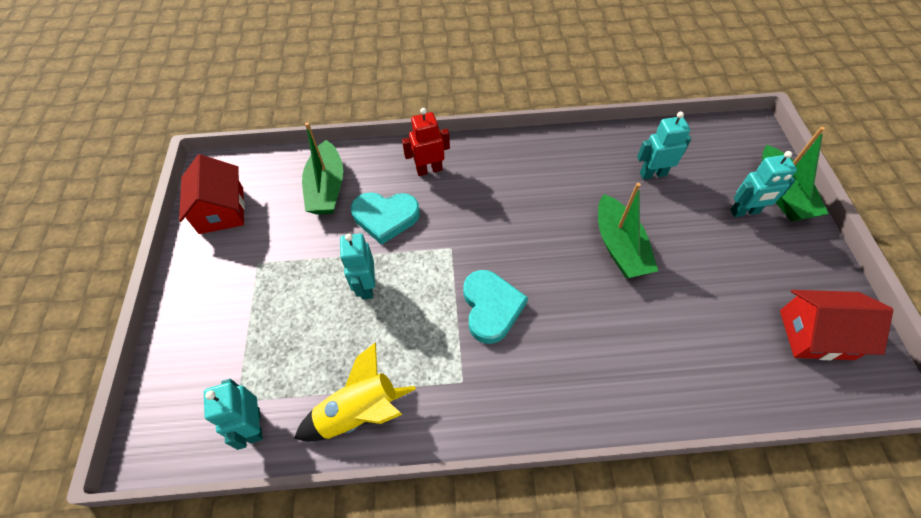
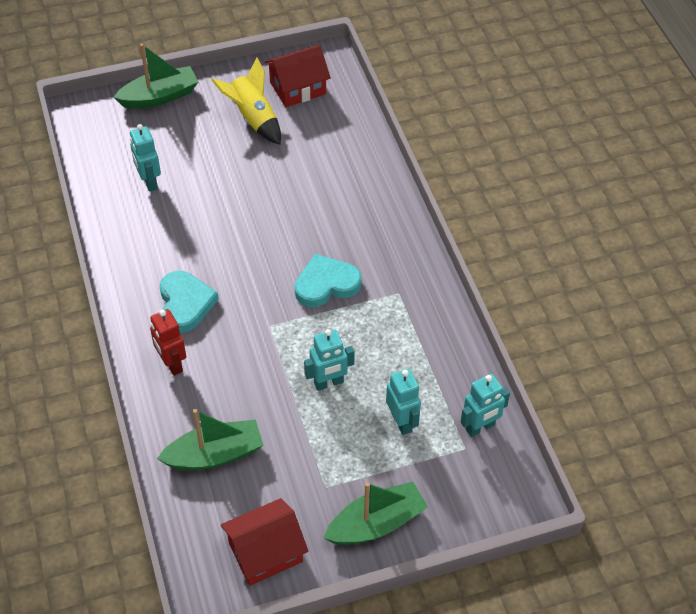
camera: 105 degrees left, 5 degrees down
yellow rocket [294,342,416,441] -> yellow rocket moved to [212,58,281,144]
turquoise heart [351,192,420,245] -> turquoise heart moved to [160,271,219,333]
green boat [598,183,658,278] -> green boat moved to [324,482,428,545]
turquoise robot [731,151,797,217] -> turquoise robot moved to [386,369,421,435]
red house [780,290,893,360] -> red house turned 75 degrees clockwise [264,45,331,107]

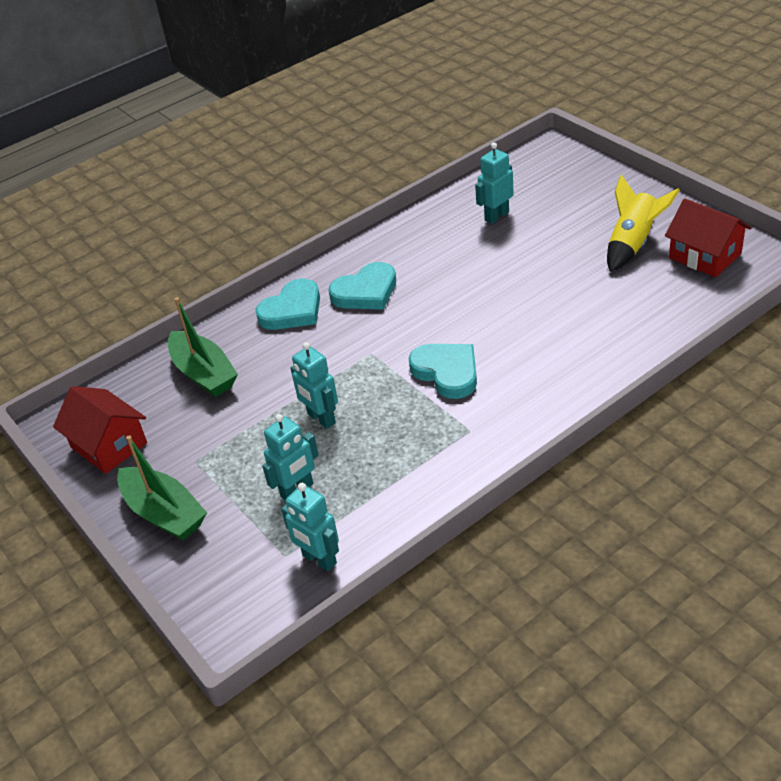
camera: 75 degrees right, 10 degrees down
green boat [114,44,198,109] -> none
red robot [150,309,186,376] -> turquoise heart [255,279,320,330]

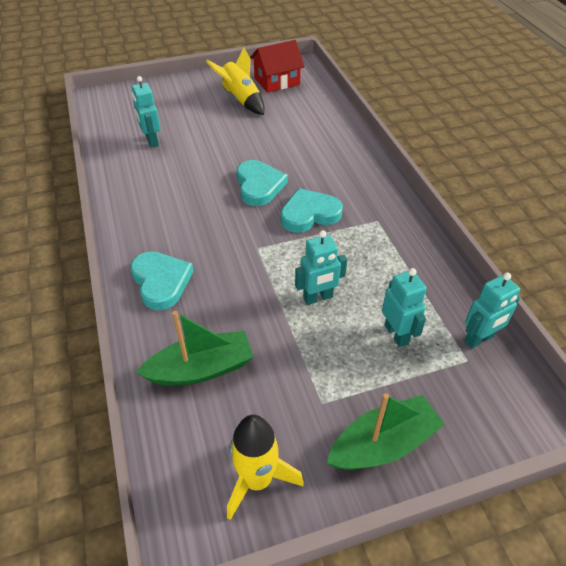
camera: 75 degrees left, 5 degrees up
red house [53,386,147,474] -> yellow rocket [227,415,304,520]
turquoise heart [329,262,396,310] -> turquoise heart moved to [237,160,288,206]

